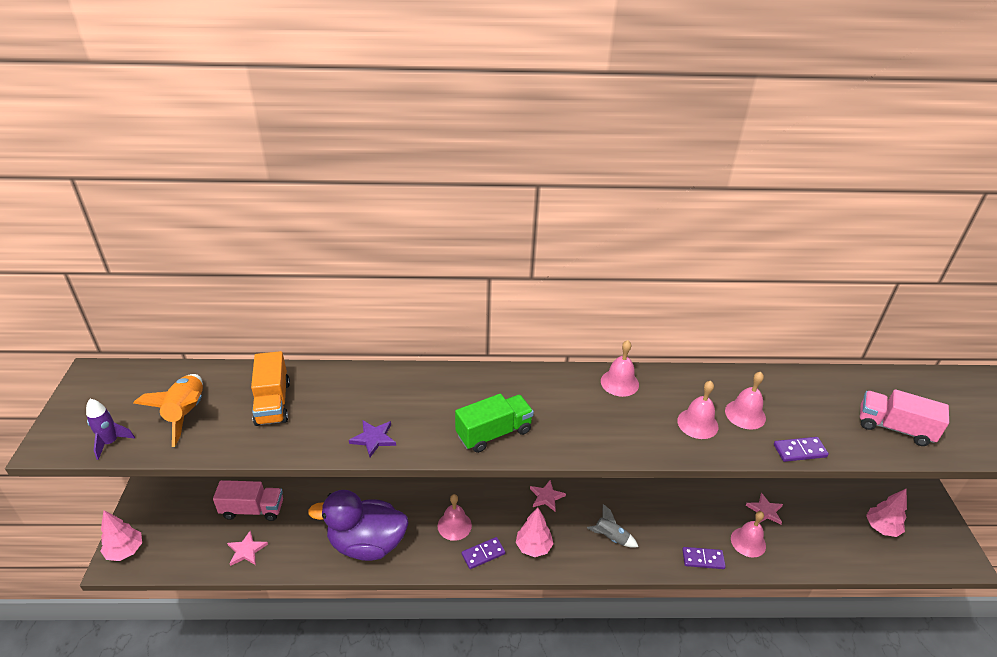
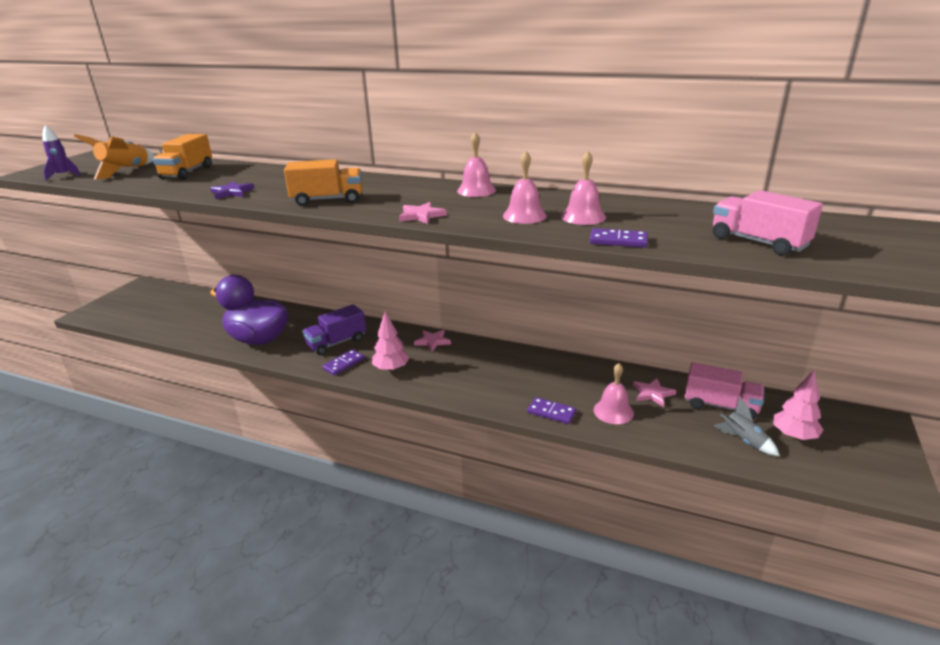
camera: 25 degrees right, 10 degrees down
pink tree [101,510,142,561] -> none
pink truck [213,480,283,521] -> pink truck moved to [684,362,764,420]
pink star [227,531,268,566] -> pink star moved to [399,202,447,224]
pink bell [438,494,472,541] -> purple truck [302,304,366,355]
green truck [455,394,534,453] -> orange truck [284,159,363,206]
purple domino [462,537,505,569] -> purple domino turned 45 degrees counterclockwise [322,349,365,376]
grey rocket [587,504,638,548] -> grey rocket moved to [714,397,779,456]

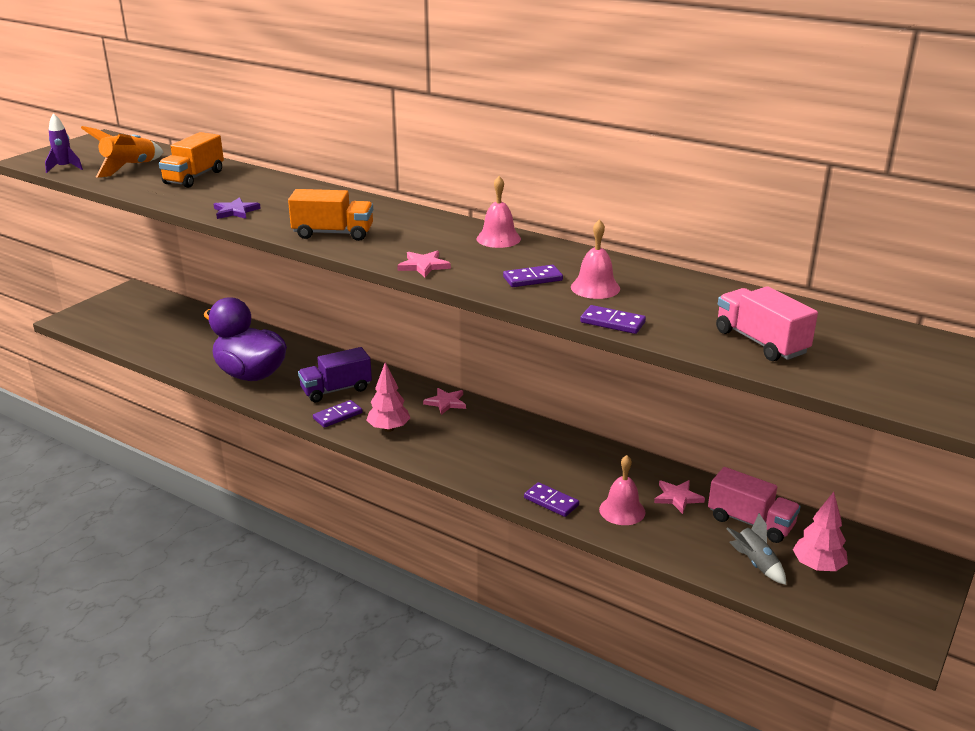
camera: 10 degrees right, 0 degrees up
pink bell [503,151,547,224] -> purple domino [503,265,563,287]

